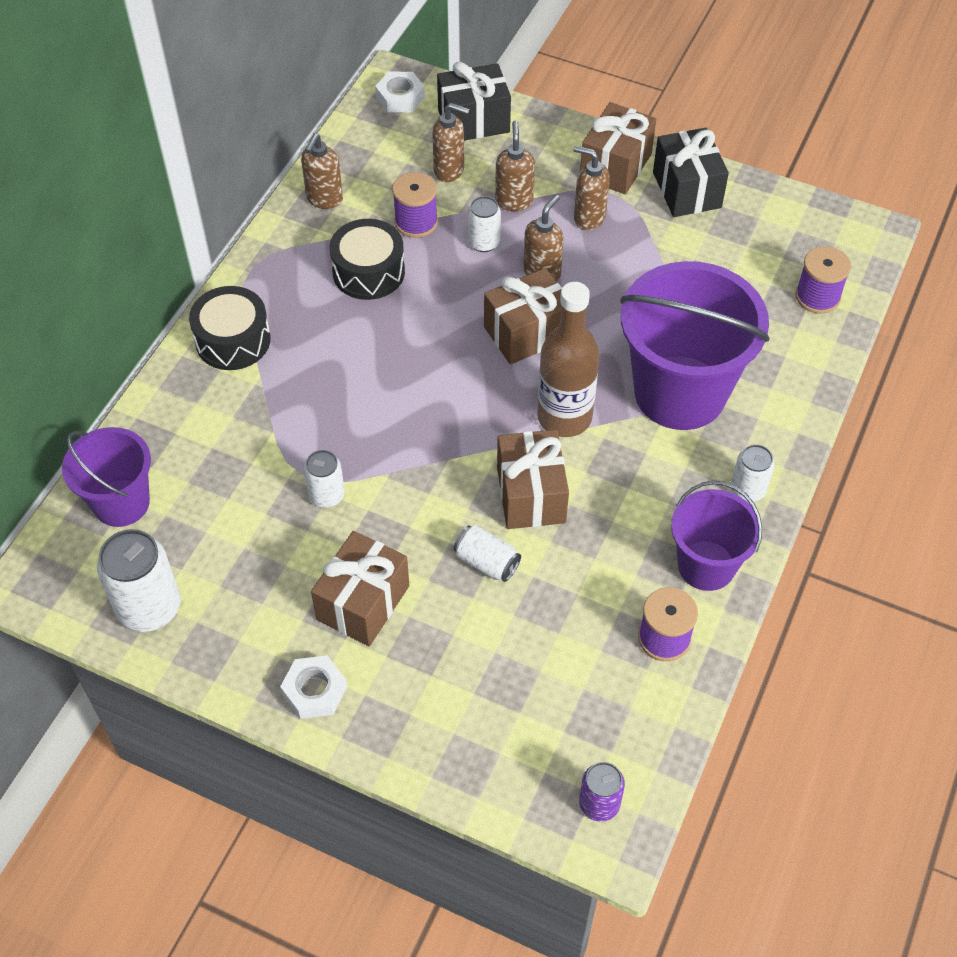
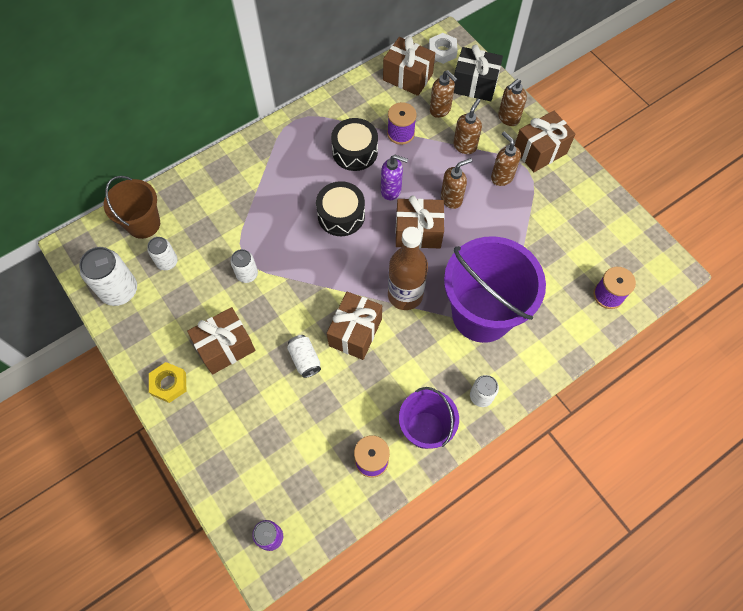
camera: 30 degrees right, 10 degrees up
purple bucket [62,427,151,527] -> brown bucket [104,176,160,239]
black drum [189,286,271,370] -> black drum moved to [316,181,365,236]
white nut [280,656,347,719] -> yellow nut [149,362,186,403]
brown soap dispenser [301,134,343,209] -> brown soap dispenser moved to [498,79,527,126]
white can [468,196,501,252] -> white can moved to [147,237,178,270]
black gift [653,128,729,217] -> none
none -> purple soap dispenser [381,155,408,200]
none -> brown gift [383,36,435,96]

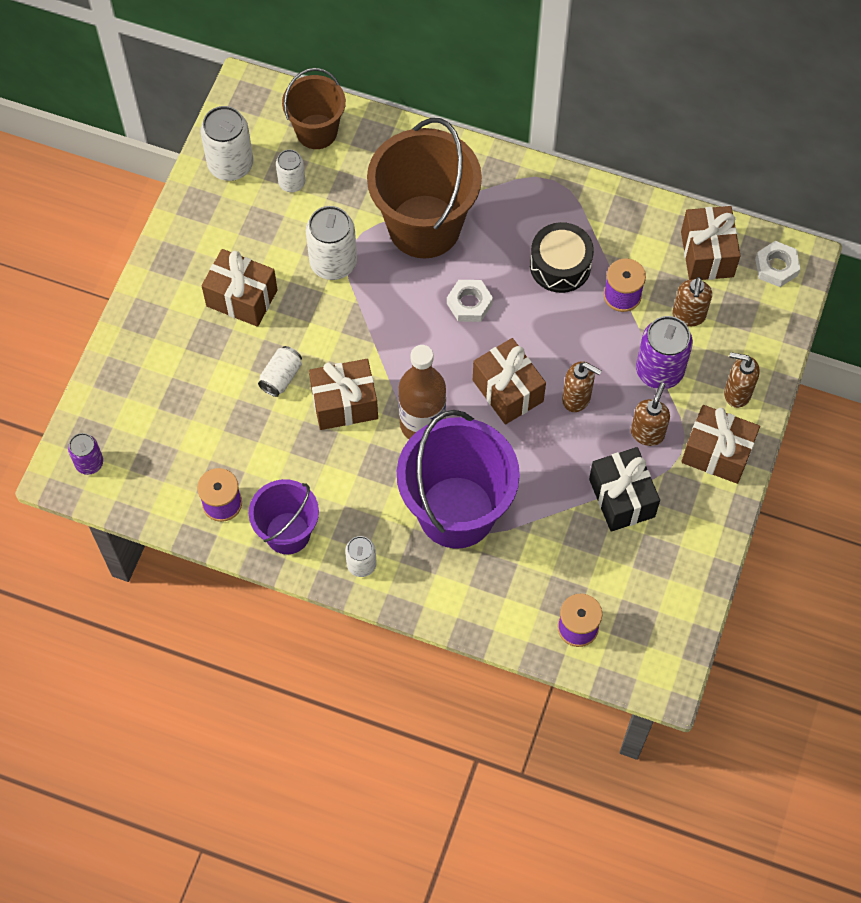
camera: 55 degrees right, 0 degrees up
yellow nut [149,362,186,403] -> none
white can [231,249,258,283] -> white can [306,206,357,280], size x1.72
black drum [316,181,365,236] -> white nut [447,280,493,322]
purple soap dispenser [381,155,408,200] -> none
brown soap dispenser [453,99,482,154] -> purple can [636,316,693,389]
black gift [454,44,503,101] -> black gift moved to [589,447,660,532]
none -> brown bucket [367,118,482,258]

